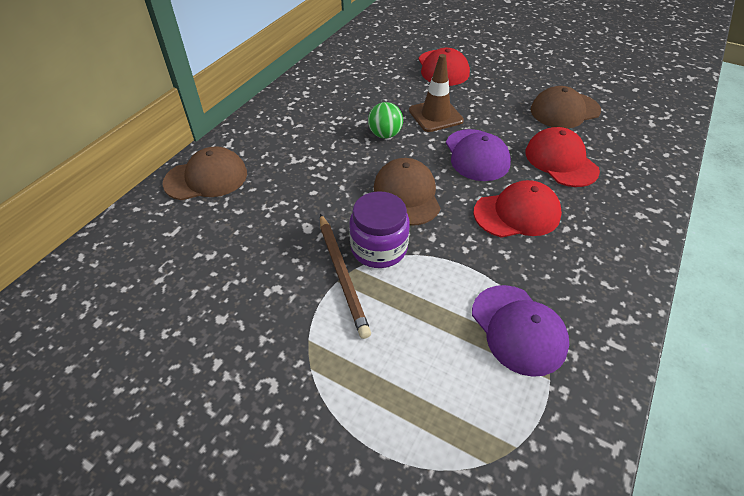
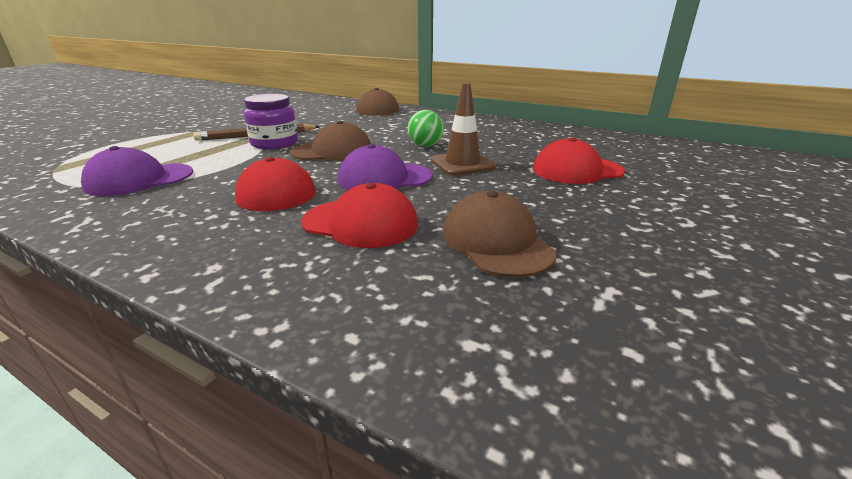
camera: 90 degrees right, 20 degrees down
red cap [525,127,600,187] -> red cap turned 45 degrees clockwise [301,183,418,248]

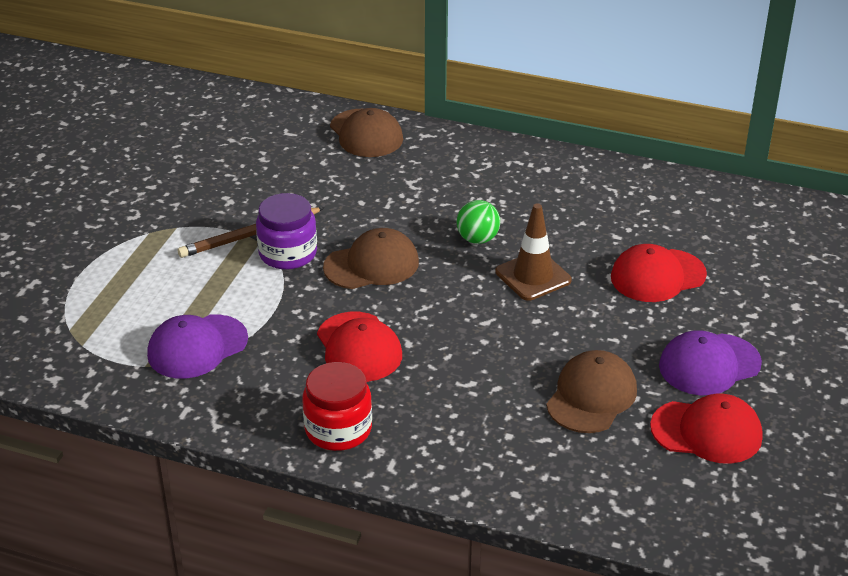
camera: 10 degrees left, 10 degrees up
red cap [301,183,418,248] -> red cap moved to [650,393,763,464]
purple cap [338,144,433,190] -> purple cap moved to [659,330,762,395]
brown cap [443,191,556,278] -> brown cap turned 60 degrees clockwise [546,350,637,433]
none -> red jar [302,362,372,451]

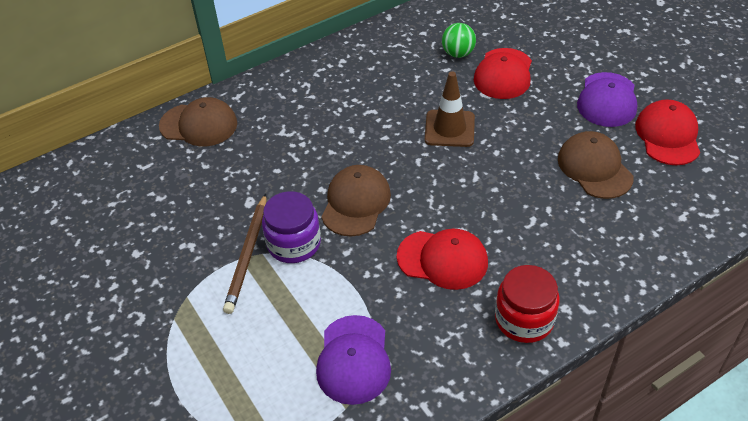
camera: 50 degrees left, 10 degrees up
green ball [456,200,500,244] -> green ball moved to [442,23,476,58]
red cap [650,393,763,464] -> red cap turned 45 degrees counterclockwise [635,99,700,165]

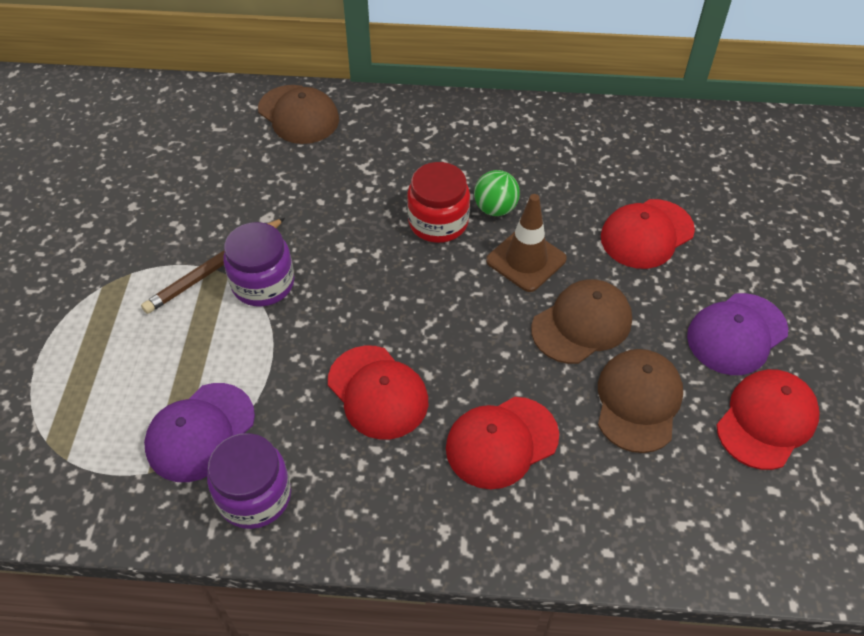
camera: 35 degrees right, 5 degrees up
brown cap [321,165,391,236] -> brown cap moved to [531,279,632,364]
green ball [442,23,476,58] -> green ball moved to [474,170,520,216]
red jar [495,265,560,343] -> red jar moved to [407,162,470,243]
none -> purple jar [207,433,291,529]
none -> red cap [446,397,559,489]

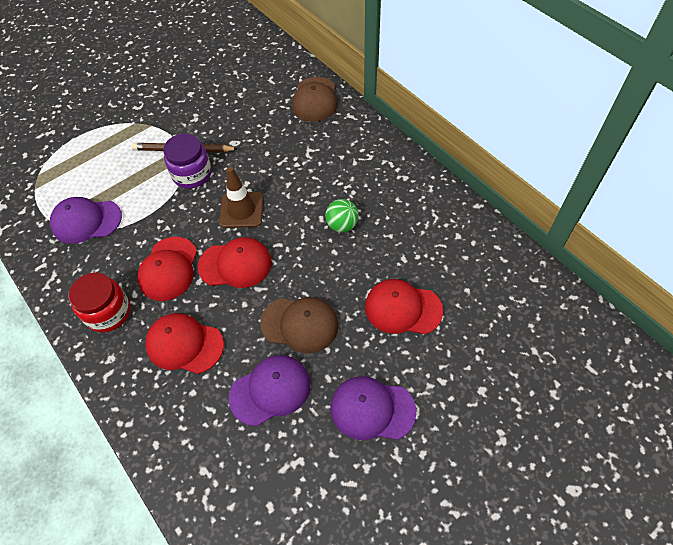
camera: 50 degrees right, 5 degrees up
purple jar [207,433,291,529] -> none
red jar [407,162,470,243] -> red jar moved to [69,273,130,332]
brown traffic cone [486,194,567,292] -> brown traffic cone moved to [219,167,264,228]
brown cap [598,349,683,453] -> purple cap [229,355,310,426]
red cap [717,369,820,470] -> red cap moved to [198,237,272,288]

